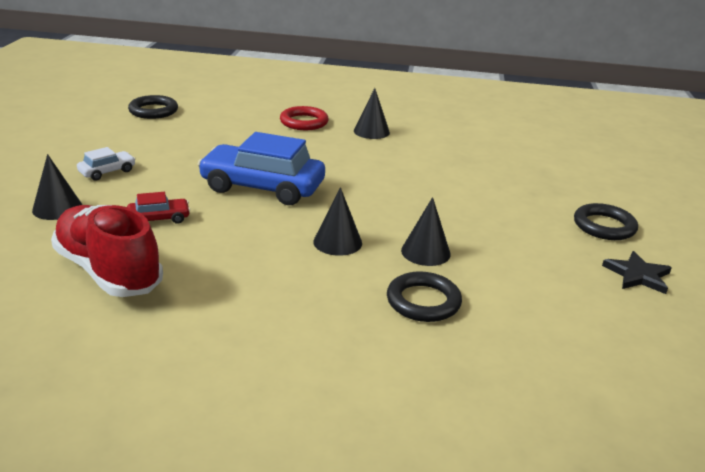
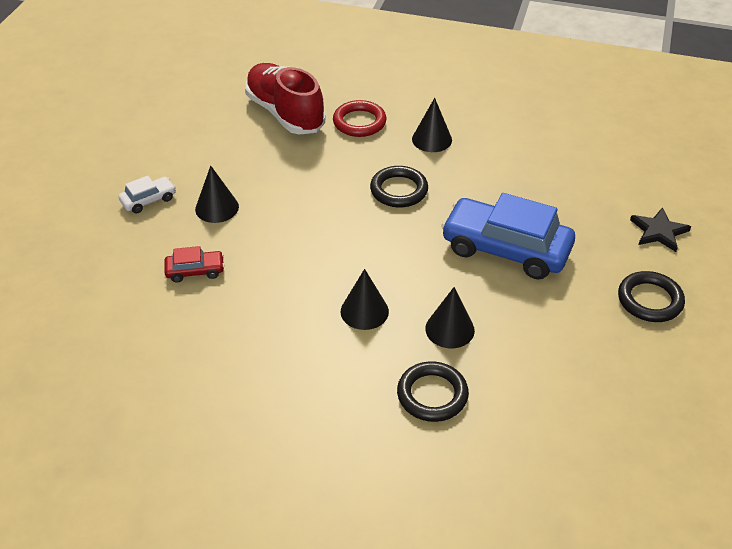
camera: 10 degrees right, 15 degrees up
black cone [32,154,82,220] -> black cone moved to [195,165,239,223]
red shoe [51,205,163,297] -> red shoe moved to [245,63,325,135]
black ring [128,95,178,119] -> black ring moved to [370,166,428,208]
blue car [198,132,325,205] -> blue car moved to [441,193,575,280]
black star [602,251,672,294] -> black star moved to [630,207,691,252]

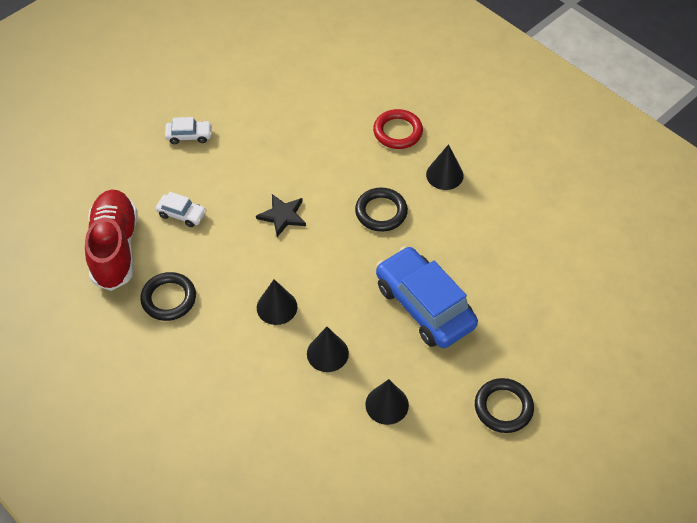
camera: 30 degrees right, 10 degrees up
red car [164,246,225,283] -> white car [156,192,206,227]
black cone [195,165,239,223] -> black cone moved to [365,379,409,425]
red shoe [245,63,325,135] -> red shoe moved to [85,189,138,291]
black ring [397,361,469,422] -> black ring moved to [140,272,196,321]
black star [630,207,691,252] -> black star moved to [256,194,306,237]

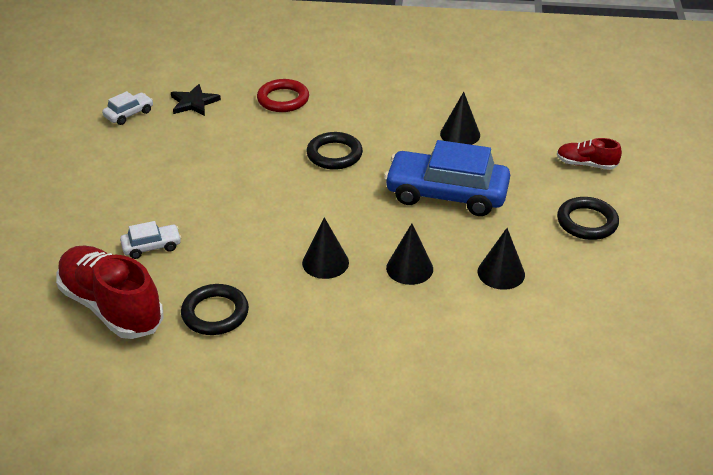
camera: 40 degrees left, 15 degrees down
white car [165,117,212,144] -> white car moved to [102,91,153,125]
black star [256,194,306,237] -> black star moved to [171,84,221,116]
black cone [426,144,464,190] -> black cone moved to [440,92,480,145]
none -> red shoe [557,138,622,170]

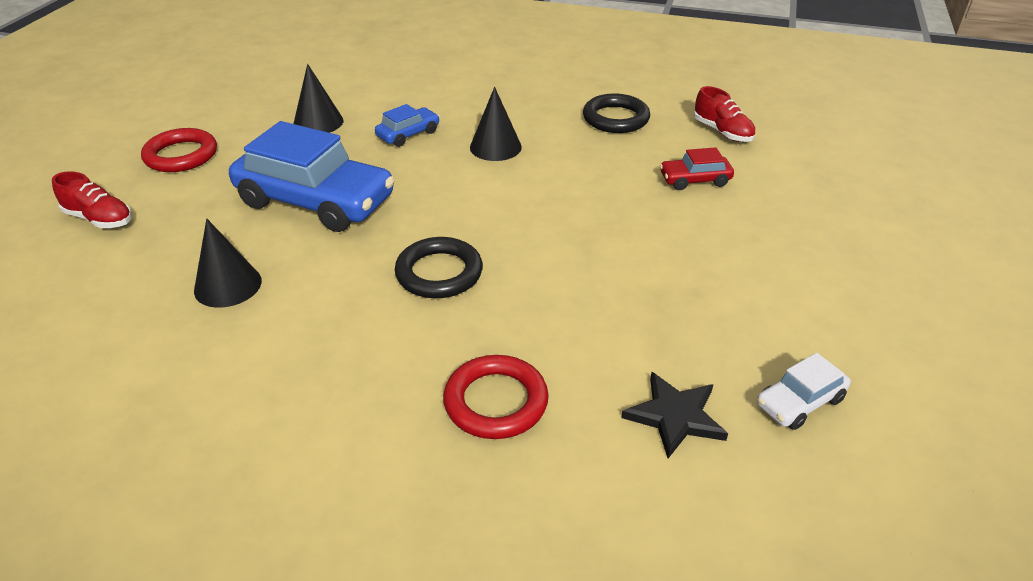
camera: 170 degrees left, 0 degrees up
red shoe [56,245,164,339] -> red shoe [694,86,756,142], size x0.50
white car [120,221,181,259] -> red car [660,147,734,190]
black cone [386,223,433,285] -> blue car [375,104,440,147]
black ring [557,197,619,240] -> red ring [141,128,217,172]

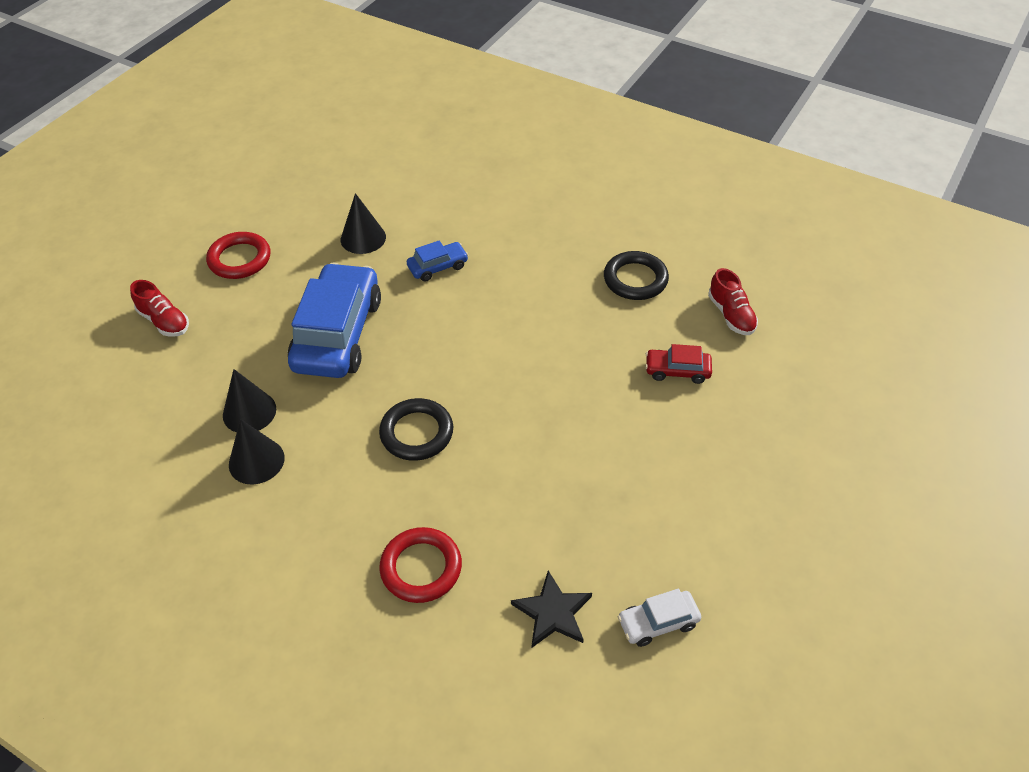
camera: 15 degrees right, 10 degrees up
blue car [229,121,395,232] -> blue car turned 120 degrees counterclockwise [288,263,381,378]
black cone [470,87,522,161] -> black cone moved to [229,419,285,485]

